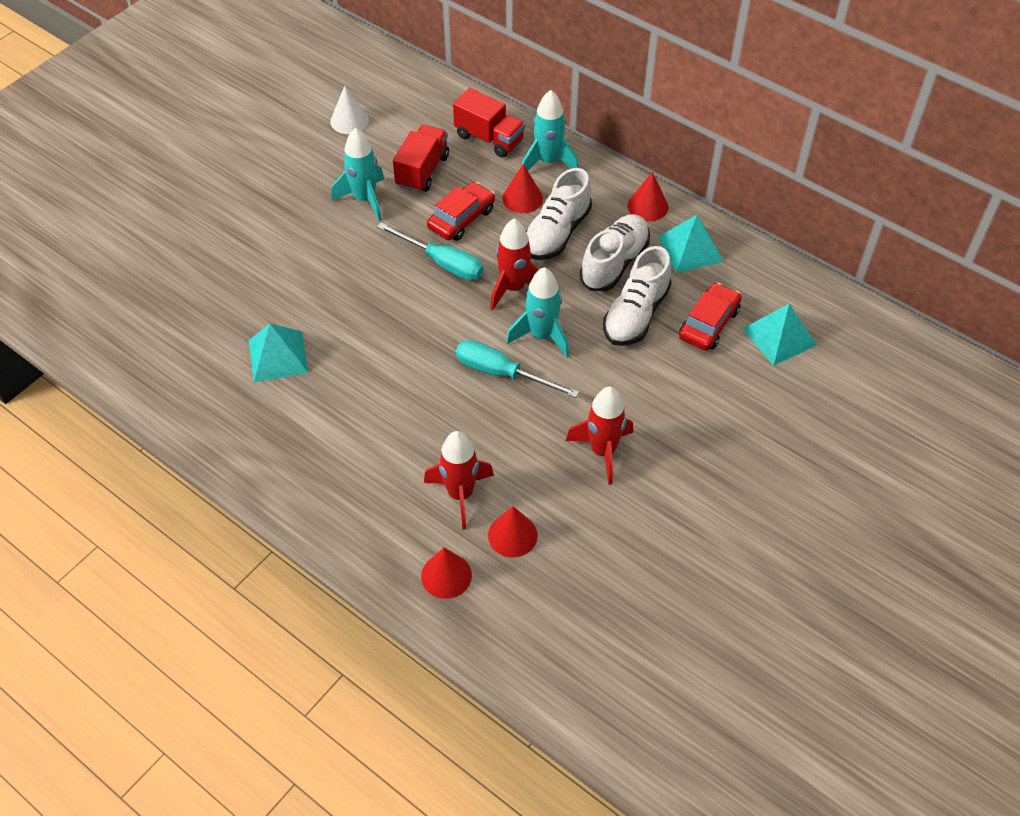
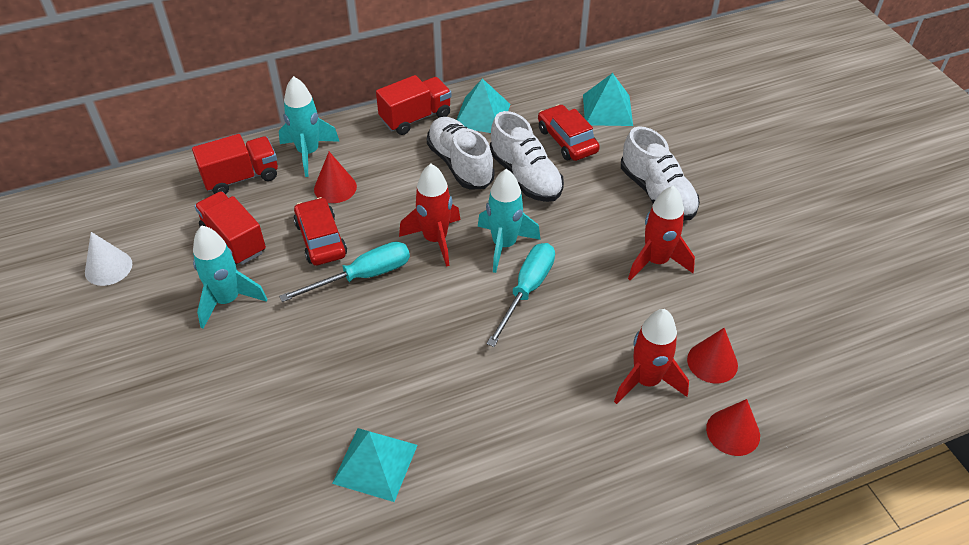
camera: 60 degrees left, 5 degrees down
turquoise screwdriver [456,340,579,398] -> turquoise screwdriver turned 150 degrees clockwise [486,243,555,347]
white shoe [526,168,592,260] -> white shoe moved to [621,126,700,220]
red cone [628,172,668,221] -> red truck [376,75,451,135]

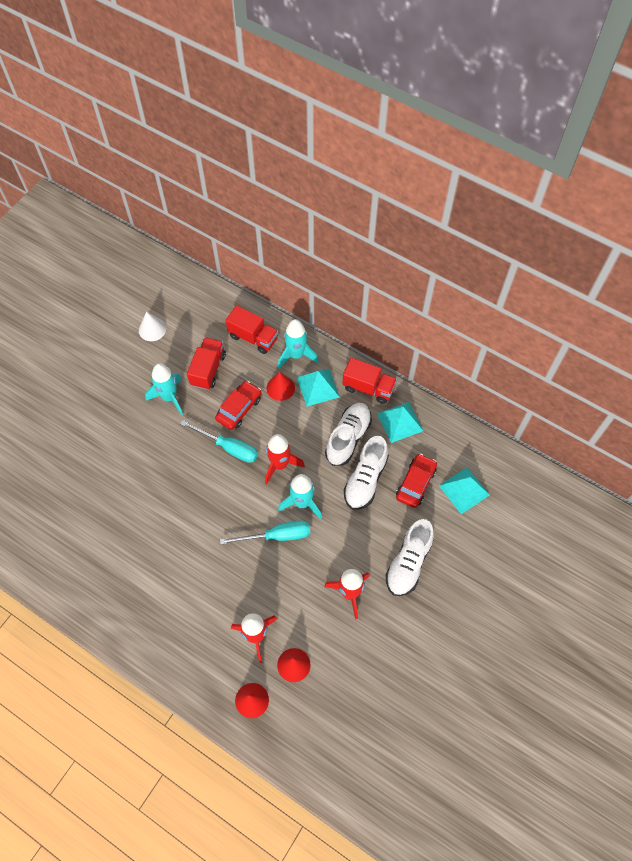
camera: 55 degrees right, 15 degrees up
turquoise pyramid [332,428,417,502] -> turquoise pyramid moved to [297,369,339,406]

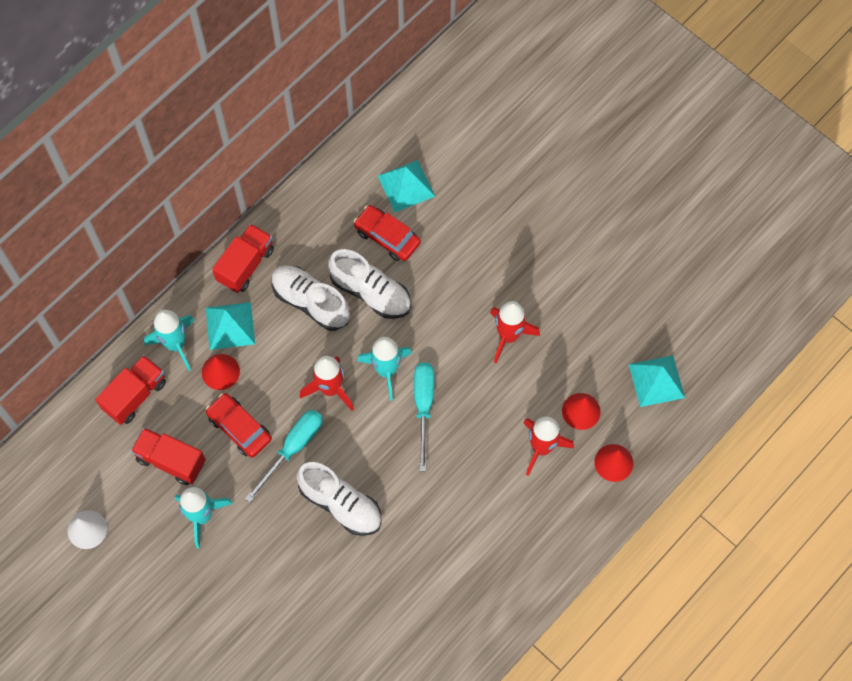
camera: 80 degrees left, 5 degrees up
turquoise pyramid [377,402,423,443] -> turquoise pyramid moved to [629,355,685,407]
white shoe [386,519,434,596] -> white shoe moved to [297,462,382,536]

